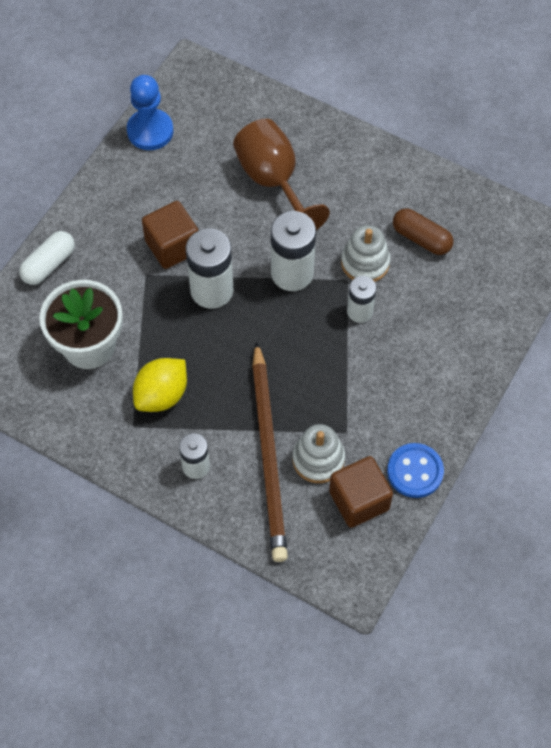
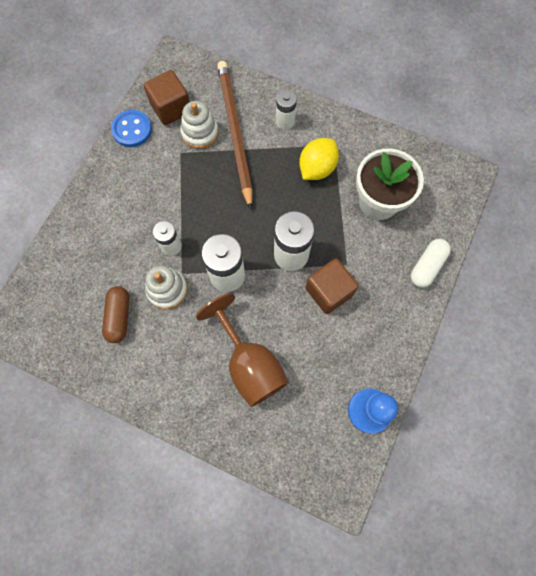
camera: 175 degrees right, 10 degrees up
brown capsule [393,208,454,255] -> brown capsule turned 60 degrees clockwise [102,286,129,343]

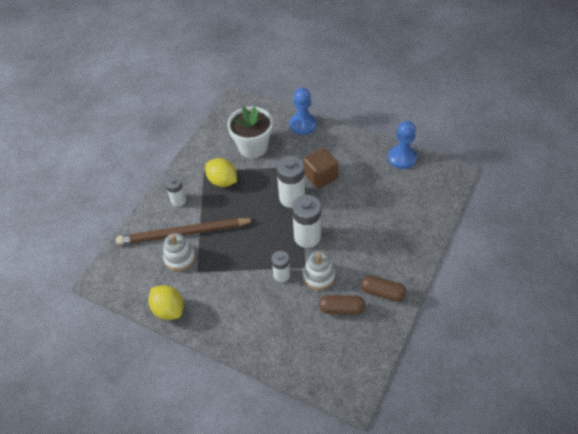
camera: 85 degrees left, 20 degrees down
blue button [111,110,152,147] -> yellow lemon [149,285,183,320]
brown cube [144,70,190,125] -> none
brown goblet [196,293,289,407] -> none
white capsule [411,239,451,288] -> blue pawn [289,88,317,135]
none -> brown capsule [361,275,406,301]

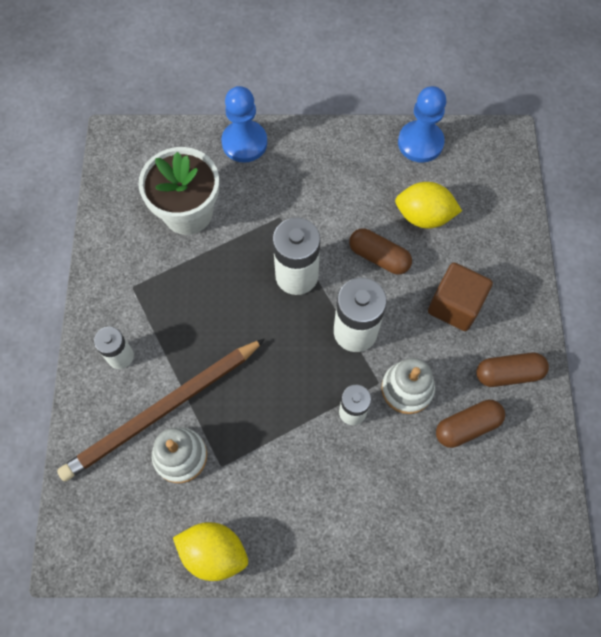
camera: 30 degrees left, 15 degrees up
yellow lemon [205,158,237,187] -> yellow lemon moved to [395,182,462,229]
brown cube [303,148,338,189] -> brown cube moved to [428,263,493,331]
none -> brown capsule [349,228,412,274]

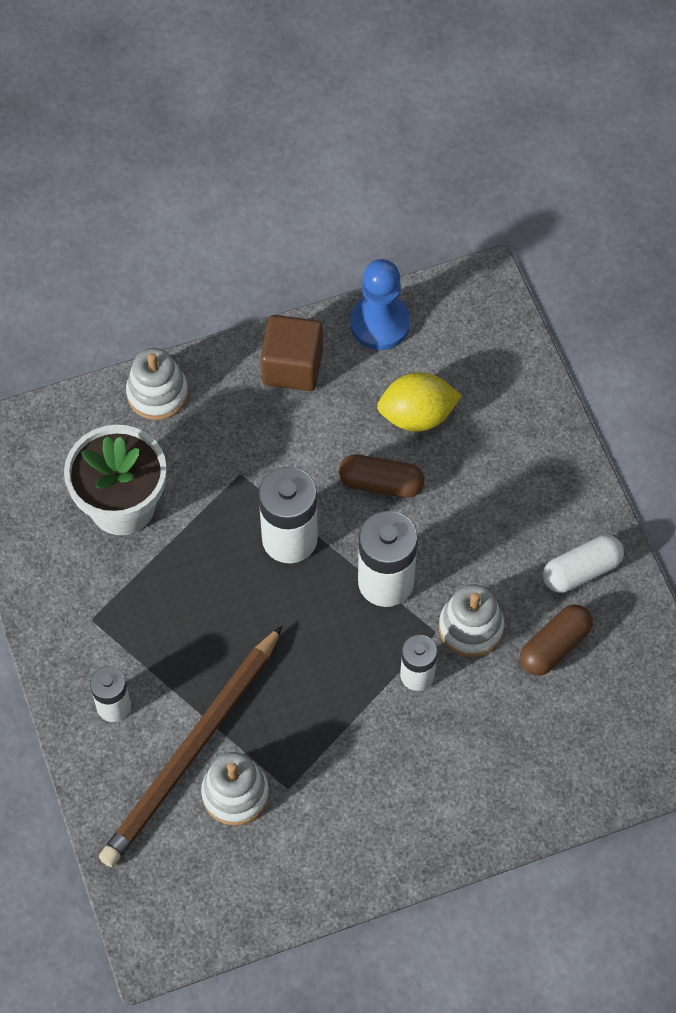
camera: 20 degrees left, 5 degrees down
yellow lemon [173,522,248,581] -> none
blue pawn [221,86,267,163] -> white stacking toy [126,348,188,420]
brown cube [428,263,493,331] -> brown cube moved to [261,315,323,391]
brown capsule [476,352,549,387] -> white capsule [543,535,624,593]

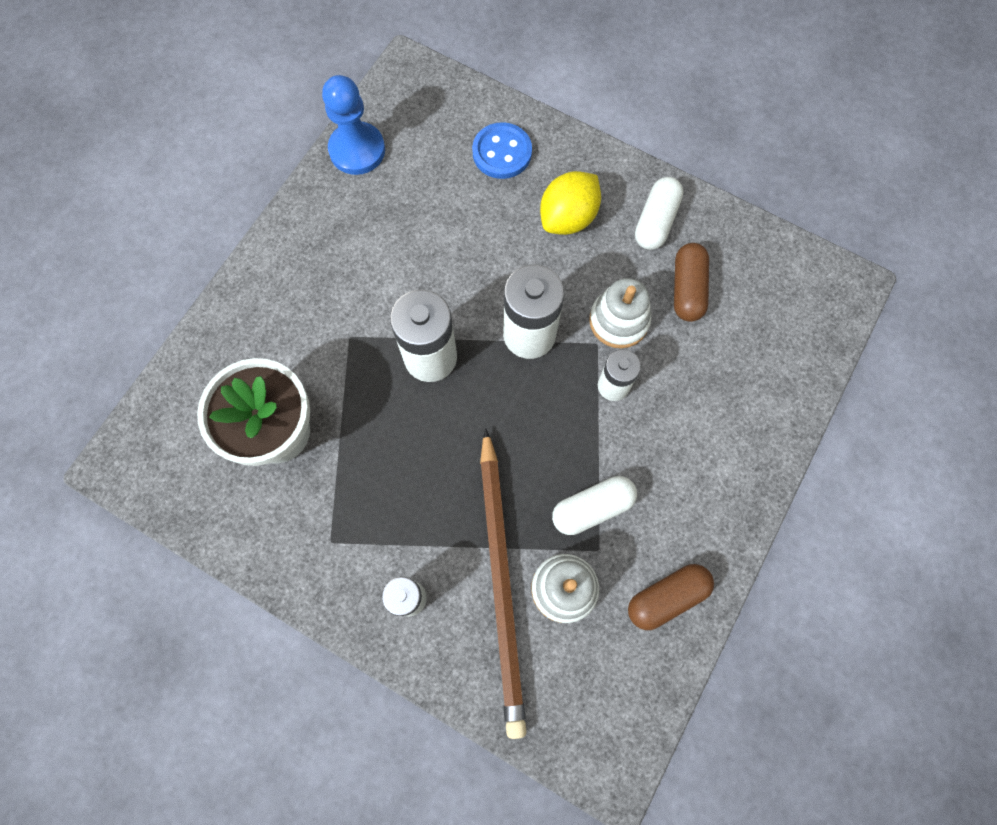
camera: 40 degrees left, 10 degrees up
white stacking toy [126,348,188,420] -> none
brown cube [261,315,323,391] -> none
brown capsule [339,454,424,498] -> brown capsule moved to [628,564,714,630]
yellow lemon [377,372,462,432] -> yellow lemon moved to [540,171,601,235]
none -> blue button [472,122,532,179]
none -> white capsule [552,476,637,535]

